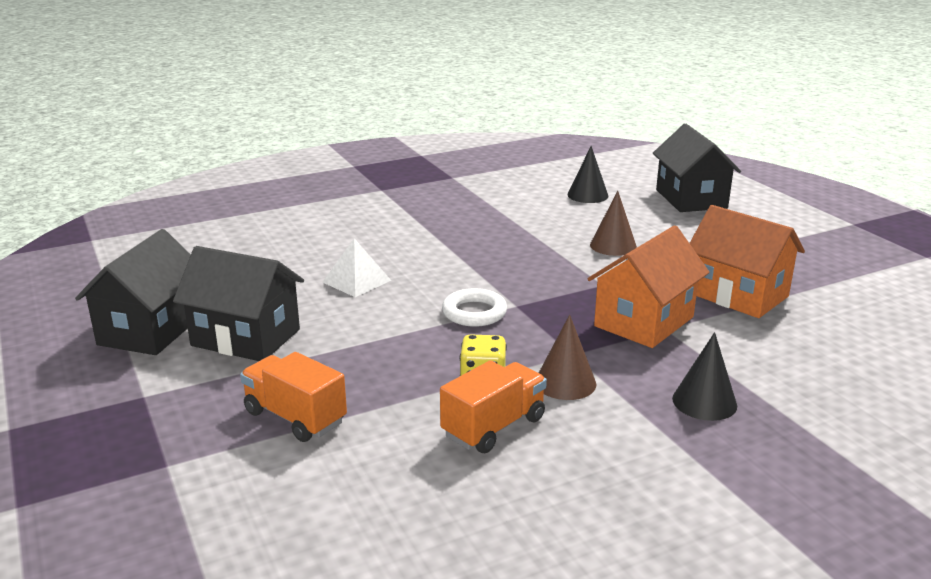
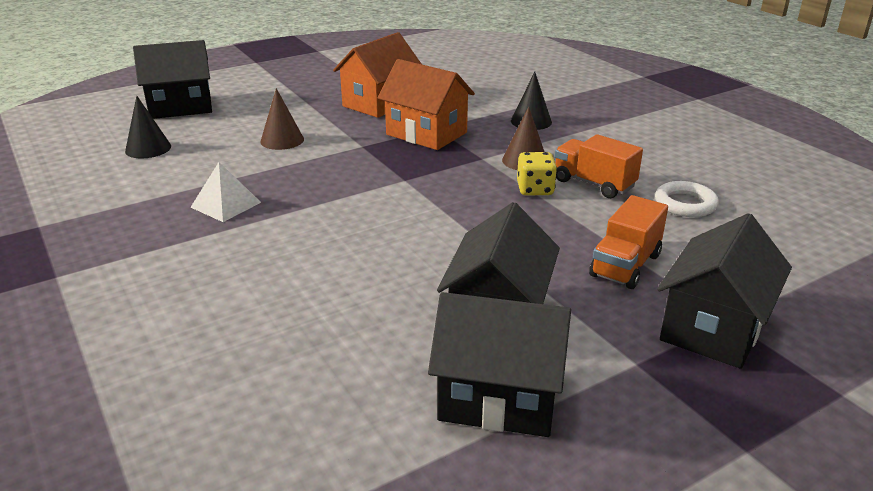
camera: 95 degrees left, 5 degrees up
white pyramid [323,238,391,297] -> white pyramid moved to [191,162,261,222]
white ring [442,288,507,327] -> white ring moved to [655,181,719,217]
none -> black house [657,213,792,369]

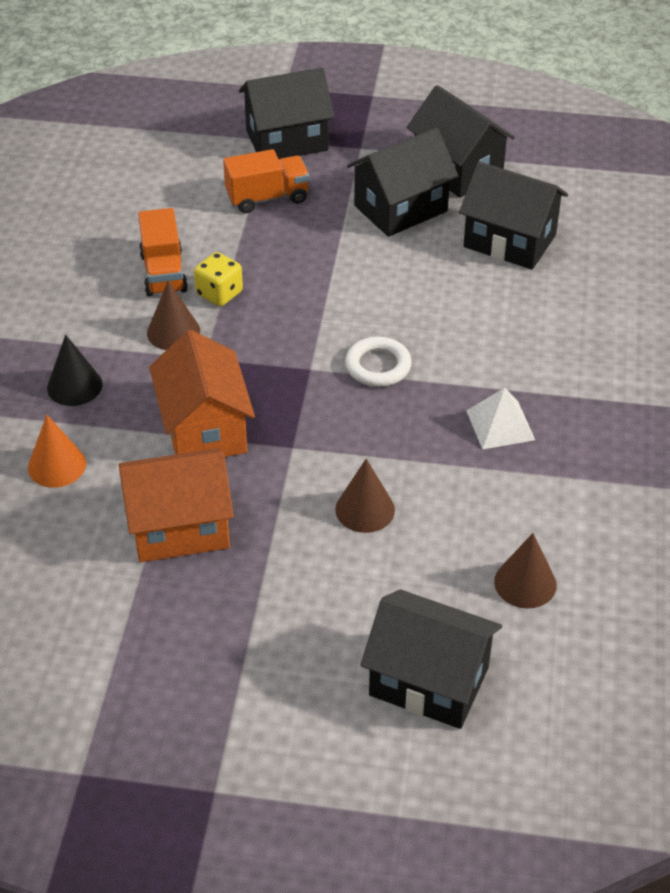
camera: 140 degrees left, 15 degrees up
black cone [125,96,171,159] -> brown cone [494,533,557,608]
white ring [655,181,719,217] -> white ring moved to [345,337,412,387]
none -> orange cone [28,414,86,488]
none -> black house [459,161,568,270]

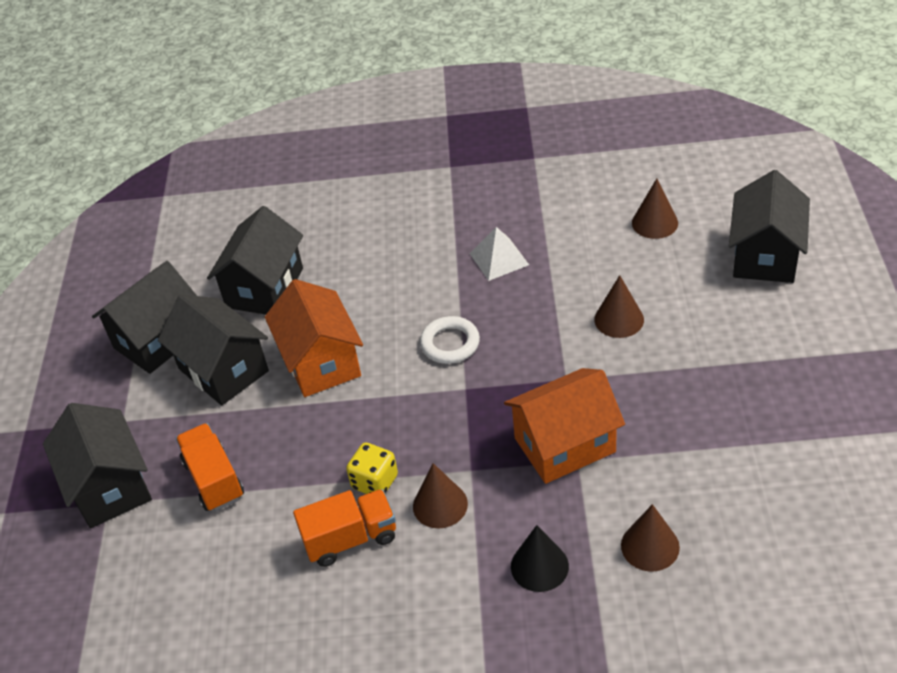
camera: 95 degrees left, 0 degrees up
orange cone [28,414,86,488] -> brown cone [621,504,680,572]
orange house [119,448,234,562] -> orange house moved to [265,279,363,397]

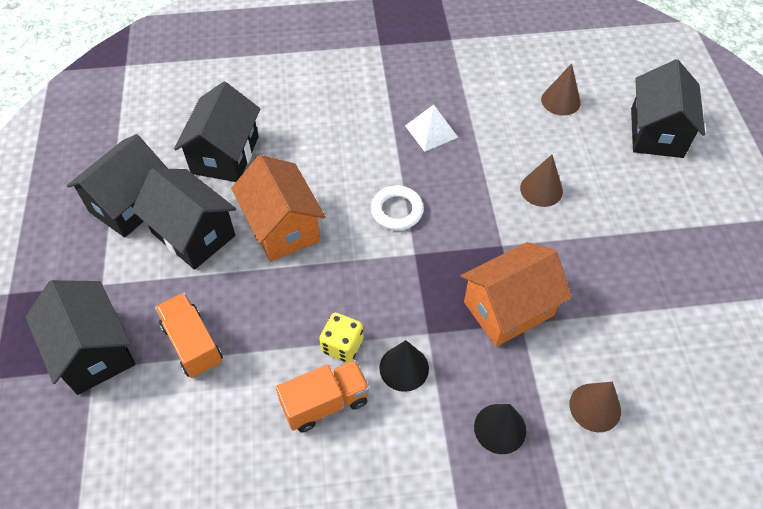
camera: 10 degrees left, 10 degrees up
brown cone [413,463,468,528] -> black cone [379,340,429,392]

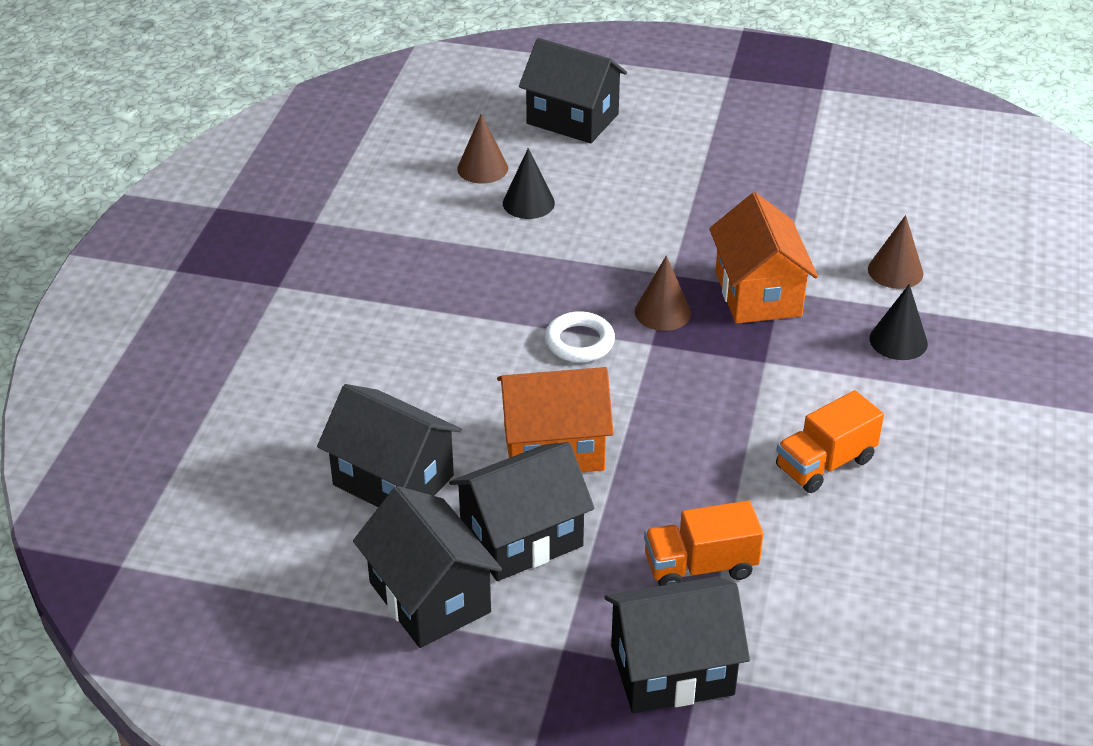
camera: 70 degrees left, 15 degrees down
orange truck [276,360,370,433] -> orange truck turned 120 degrees counterclockwise [776,390,884,493]
yellow dice [319,313,364,363] -> none
black cone [379,340,429,392] -> black cone moved to [503,148,555,219]
white pyramid [405,105,458,152] -> none
brown cone [520,155,563,207] -> brown cone moved to [635,256,691,331]

